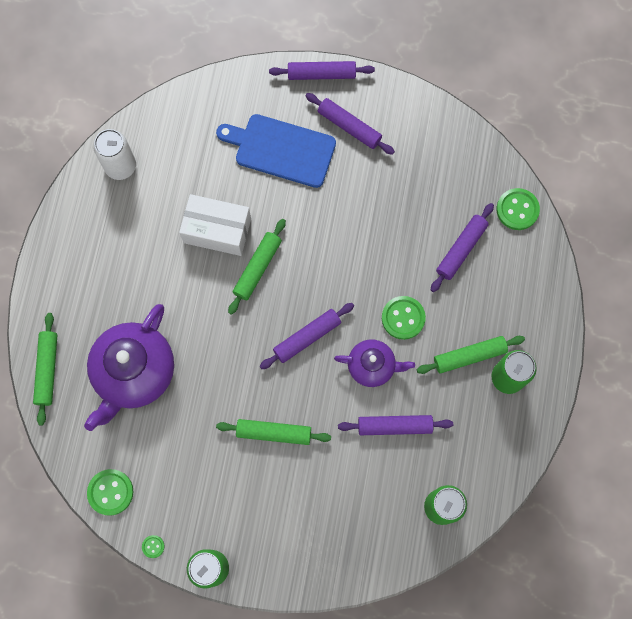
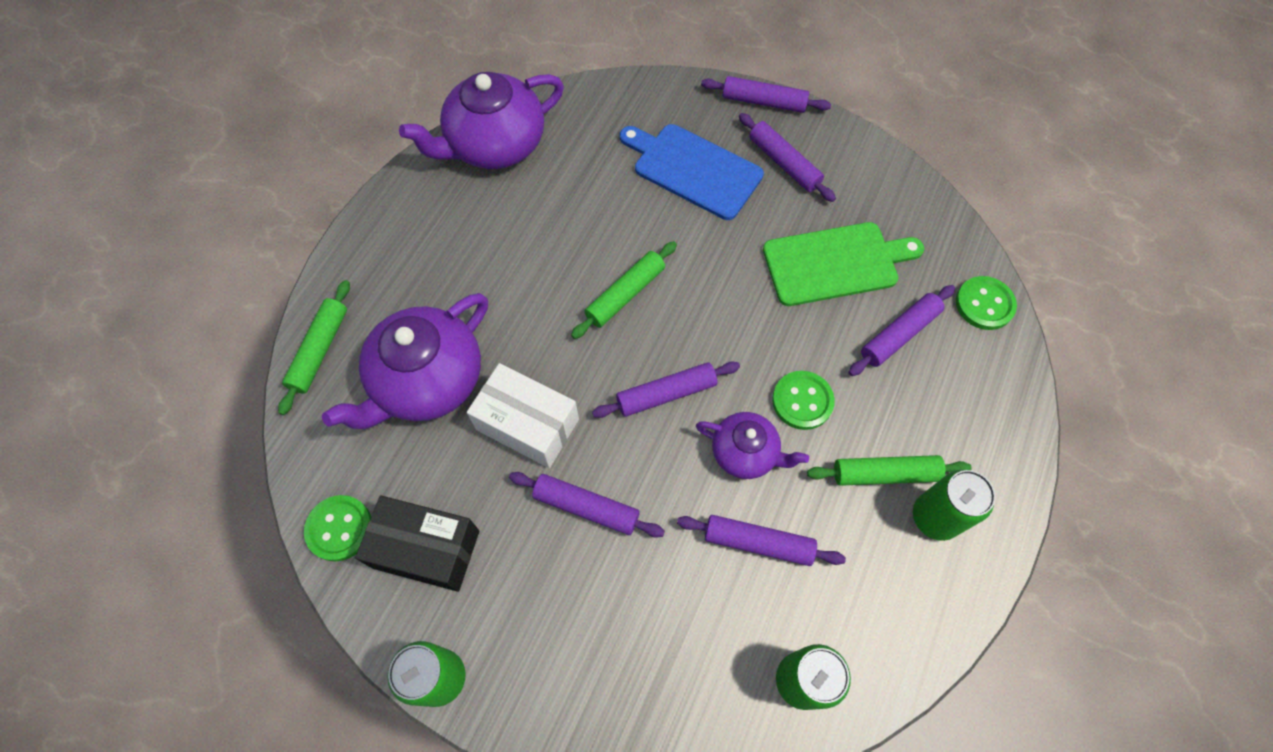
camera: 15 degrees right, 10 degrees down
white can [93,129,136,180] -> purple teapot [399,72,564,169]
green button [142,535,165,558] -> none
white box [179,194,251,256] -> white box moved to [467,363,579,468]
green rolling pin [216,419,331,445] -> purple rolling pin [509,472,665,538]
none -> black box [355,495,479,592]
none -> green cutting board [763,222,924,306]

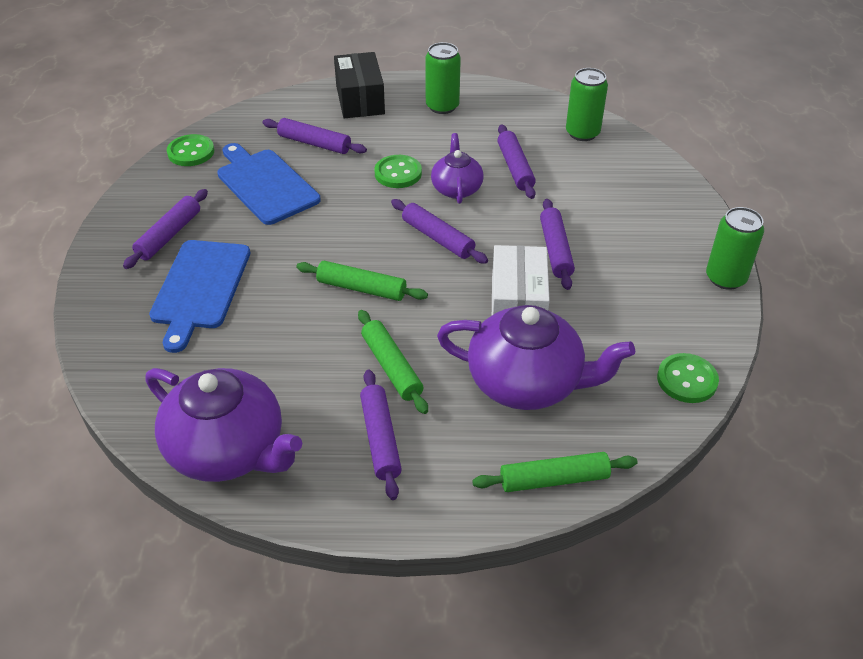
camera: 115 degrees left, 20 degrees down
black box [355,495,479,592] -> black box moved to [334,52,385,119]
purple rolling pin [701,76,831,113] -> purple rolling pin moved to [360,370,402,500]
green cutting board [763,222,924,306] -> blue cutting board [217,143,321,225]
green rolling pin [807,455,972,486] -> green rolling pin moved to [358,310,428,414]
green button [956,276,1017,330] -> green button moved to [167,134,214,166]

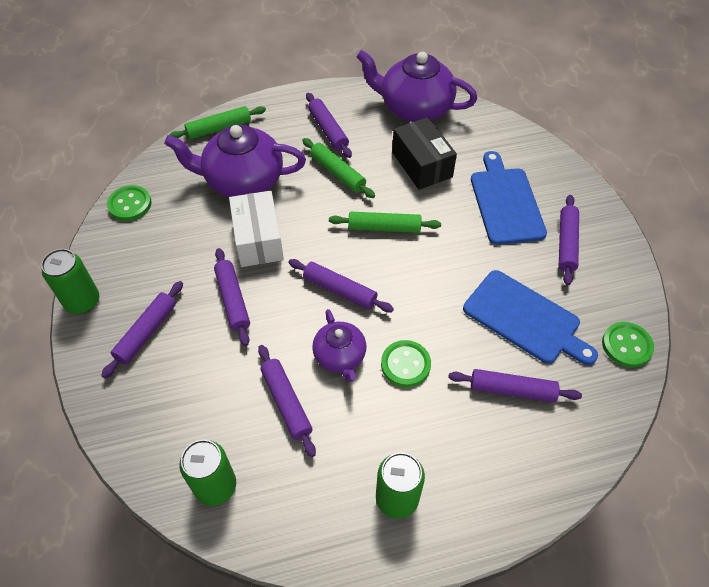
camera: 165 degrees right, 10 degrees up
black box [334,52,385,119] -> black box moved to [392,117,457,190]
none -> purple rolling pin [101,281,183,378]

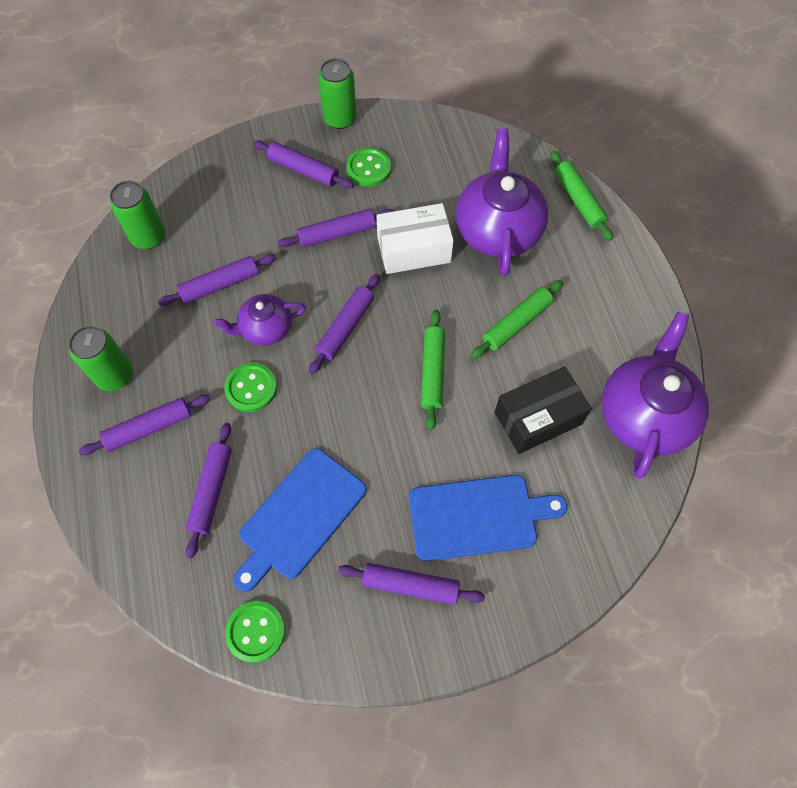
camera: 90 degrees right, 10 degrees up
green button [107,185,151,221] -> green button moved to [346,147,391,187]
purple rolling pin [306,93,352,158] -> purple rolling pin moved to [79,395,211,455]

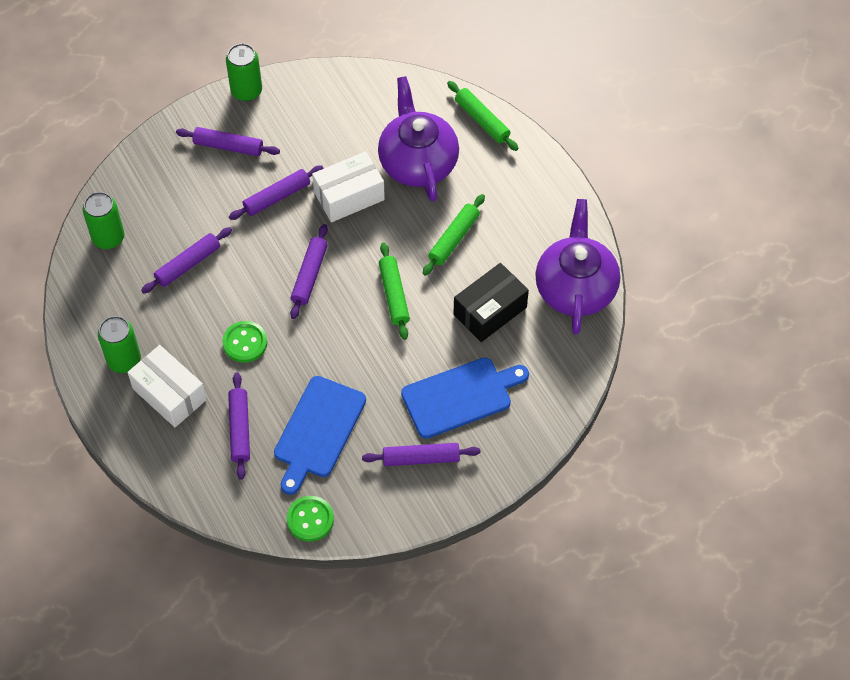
camera: 15 degrees left, 5 degrees down
purple rolling pin [79,395,211,455] -> white box [127,345,207,427]
purple teapot [213,294,306,345] -> none
green button [346,147,391,187] -> none

